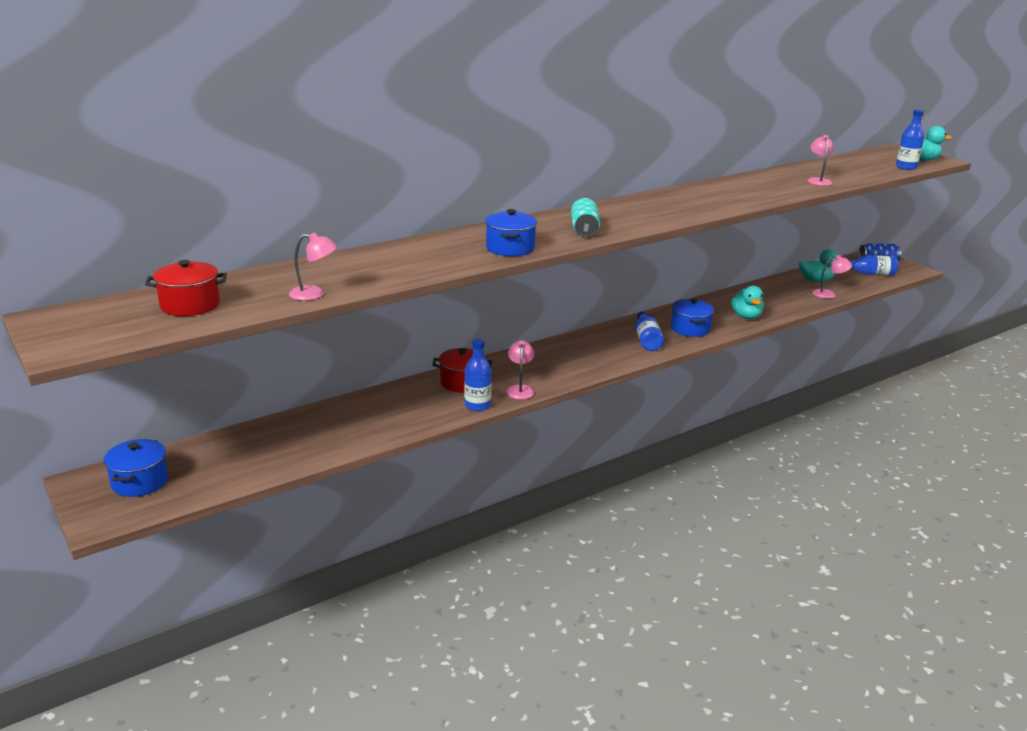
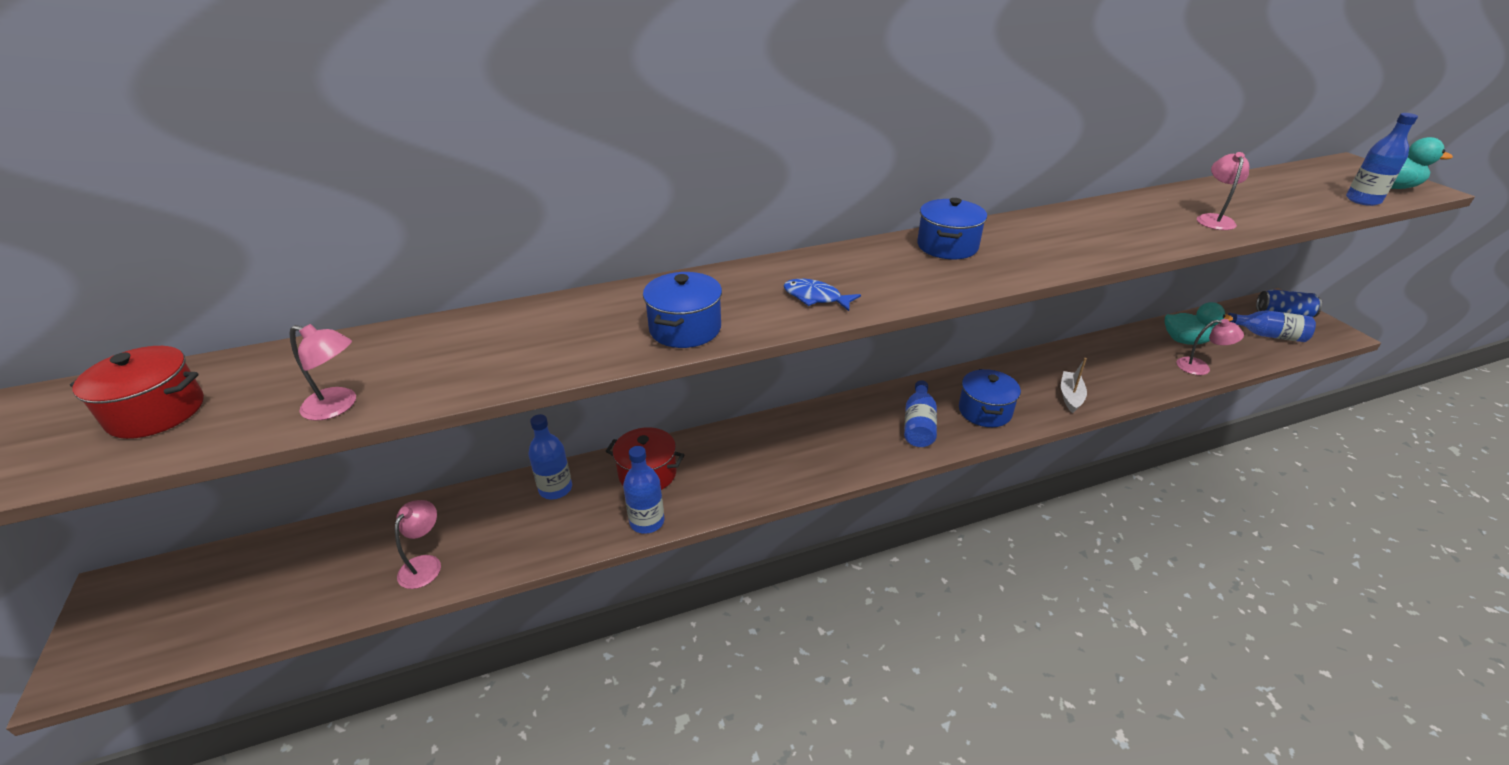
camera: 15 degrees right, 10 degrees up
blue pot [104,439,168,497] -> blue pot moved to [917,198,987,259]
pink lamp [506,340,534,400] -> pink lamp moved to [395,500,441,589]
turquoise can [571,198,600,237] -> blue fish [783,279,861,311]
turquoise duck [731,286,764,319] -> white boat [1061,358,1087,413]
none -> blue bottle [528,414,572,499]

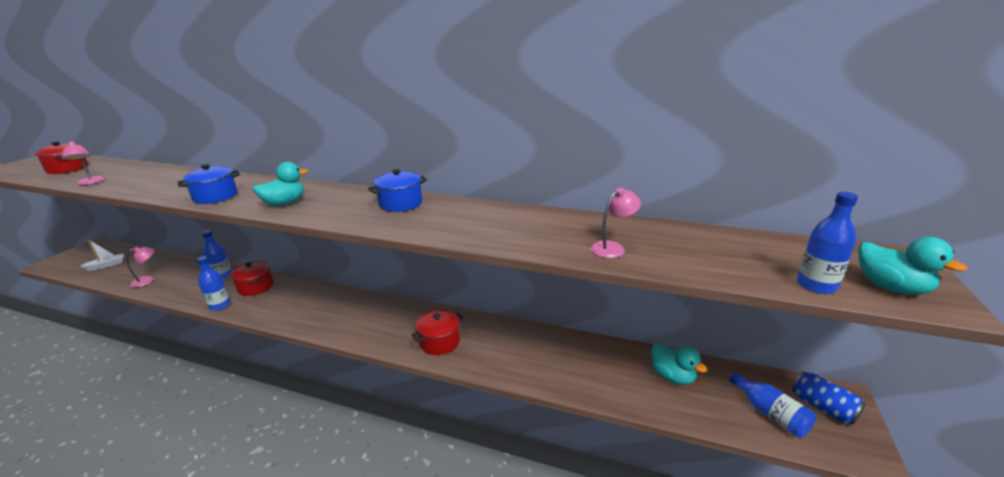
camera: 40 degrees right, 10 degrees down
blue fish [783,279,861,311] -> turquoise duck [253,162,308,206]
blue bottle [904,380,937,447] -> none
blue pot [959,369,1021,427] -> red pot [412,309,463,355]
white boat [1061,358,1087,413] -> white boat moved to [80,240,124,271]
pink lamp [1176,319,1244,375] -> none

